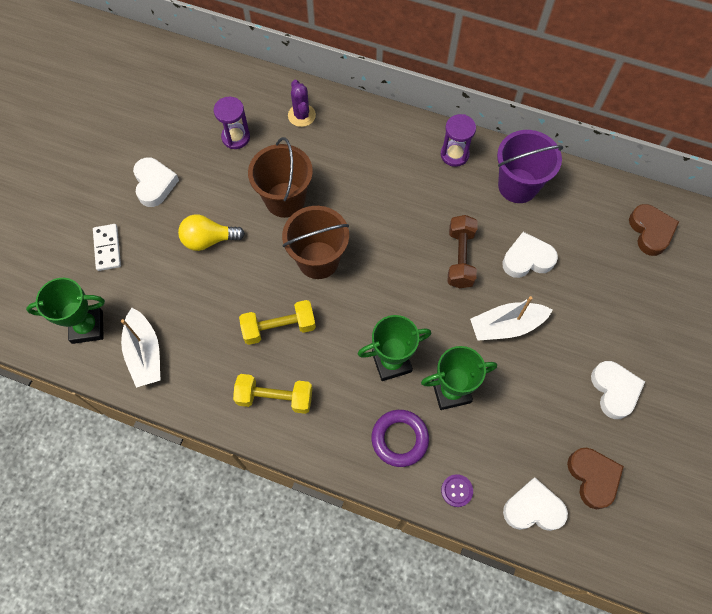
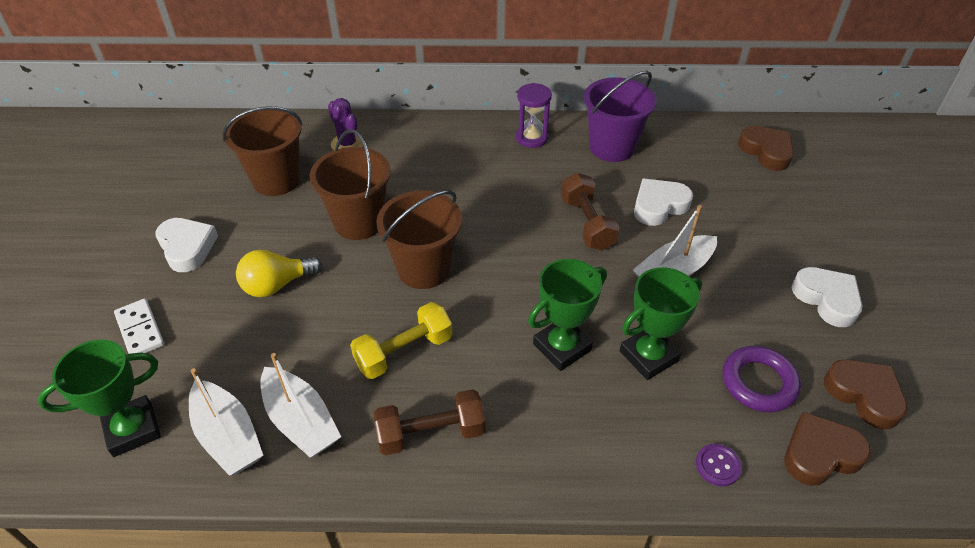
camera: 20 degrees left, 20 degrees down
purple hourglass [214,97,250,149] -> brown bucket [222,106,302,196]
yellow dumbbell [233,374,313,414] -> brown dumbbell [374,389,485,455]
purple ring [371,410,429,467] -> purple ring moved to [723,346,801,412]
white heart [503,477,568,531] -> brown heart [785,412,871,486]
none -> white boat [261,353,341,458]

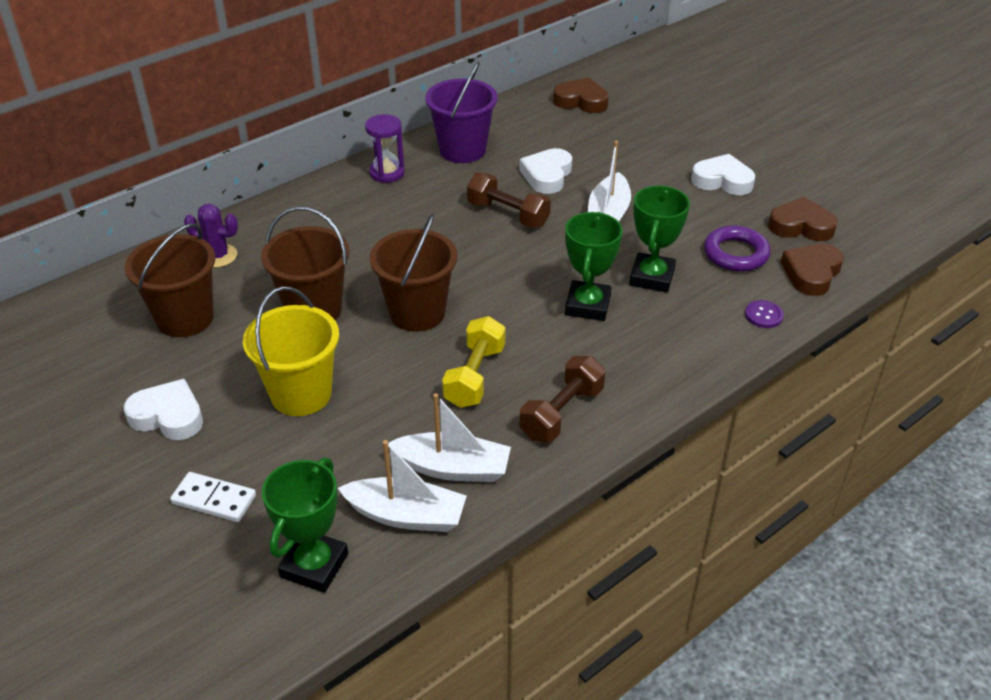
camera: 40 degrees left, 5 degrees down
yellow light bulb [236,249,322,297] -> yellow bucket [243,286,339,416]

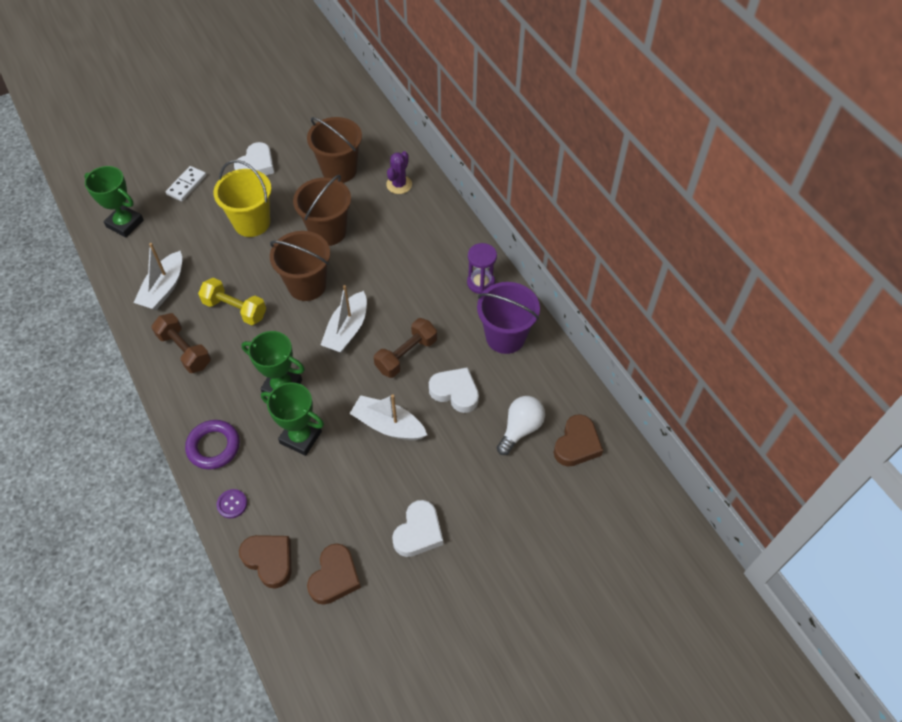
camera: 100 degrees right, 15 degrees up
white boat [338,440,467,532] -> white boat moved to [321,285,367,353]
purple ring [704,226,771,272] -> purple ring moved to [185,420,240,470]
none -> white light bulb [497,396,545,455]

